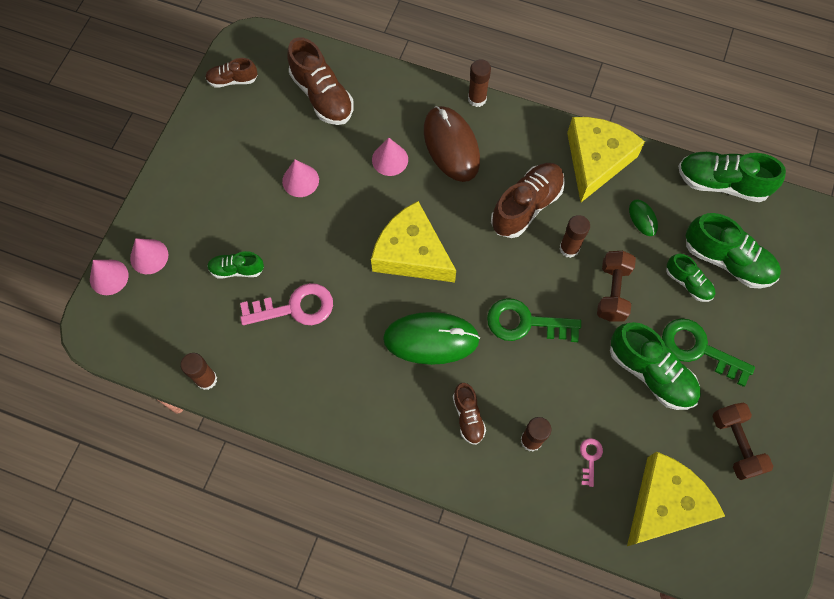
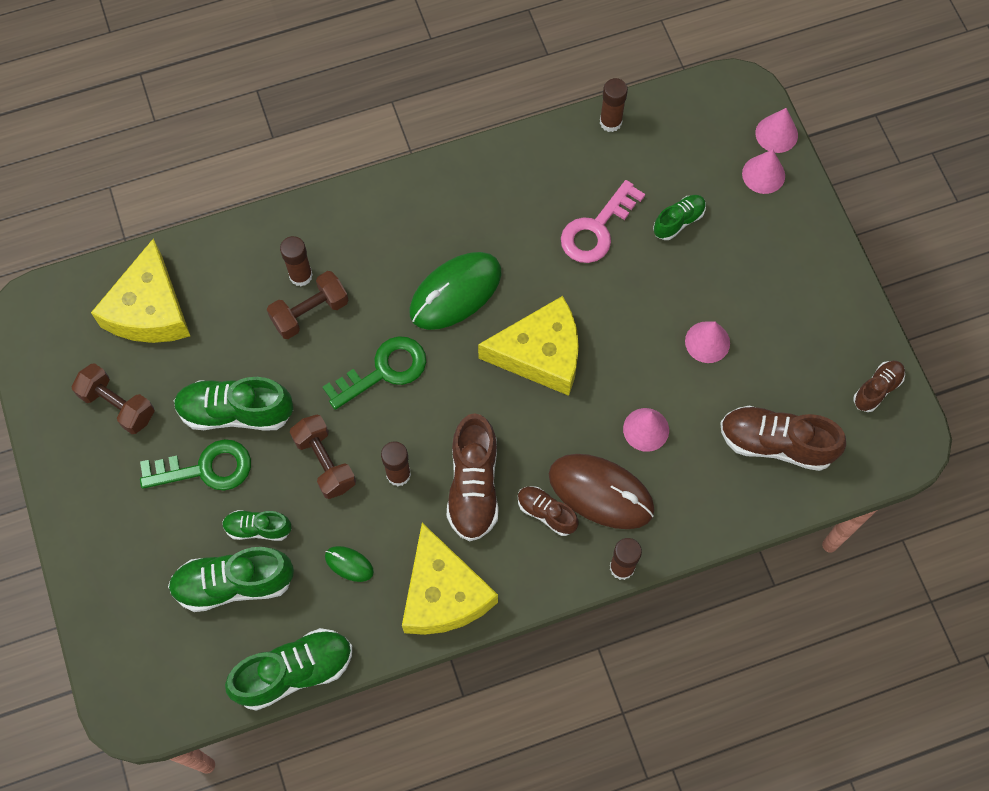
camera: 140 degrees right, 0 degrees up
brown shoe [453,383,486,445] -> brown shoe moved to [518,486,579,536]
pink key [580,438,603,487] -> none
none -> brown dumbbell [267,271,348,339]

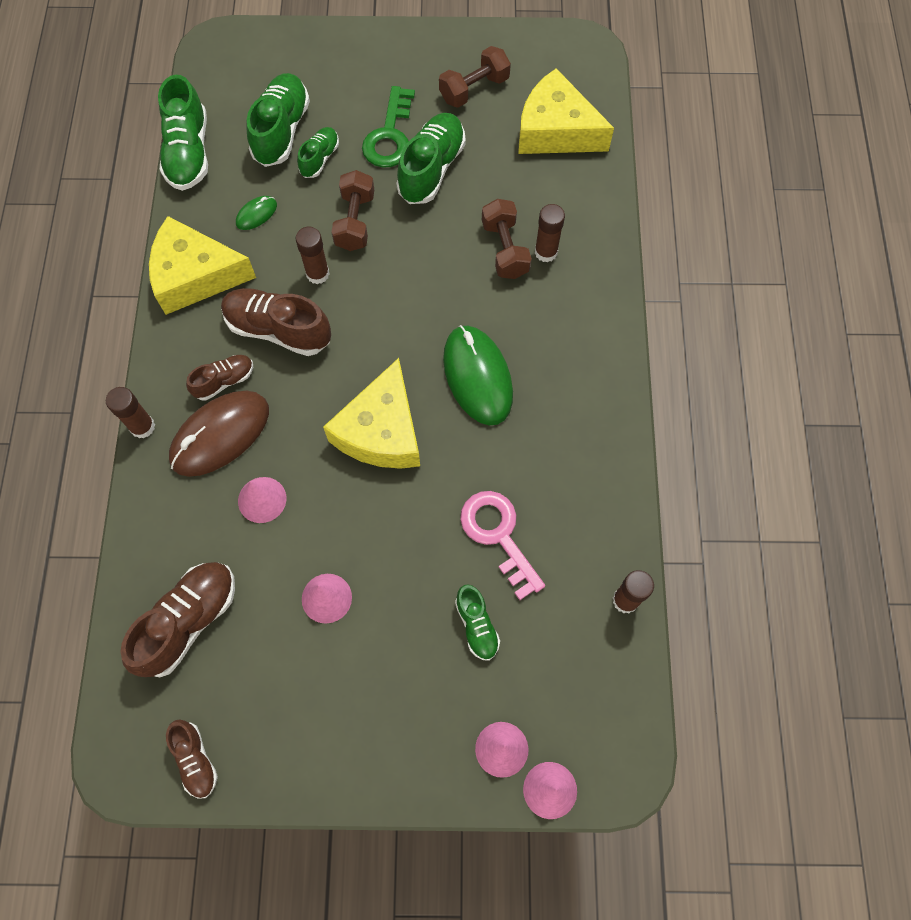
camera: 110 degrees right, 0 degrees up
brown dumbbell [290,415,356,499] -> brown dumbbell turned 75 degrees counterclockwise [331,170,374,251]
green key [323,336,426,410] -> none

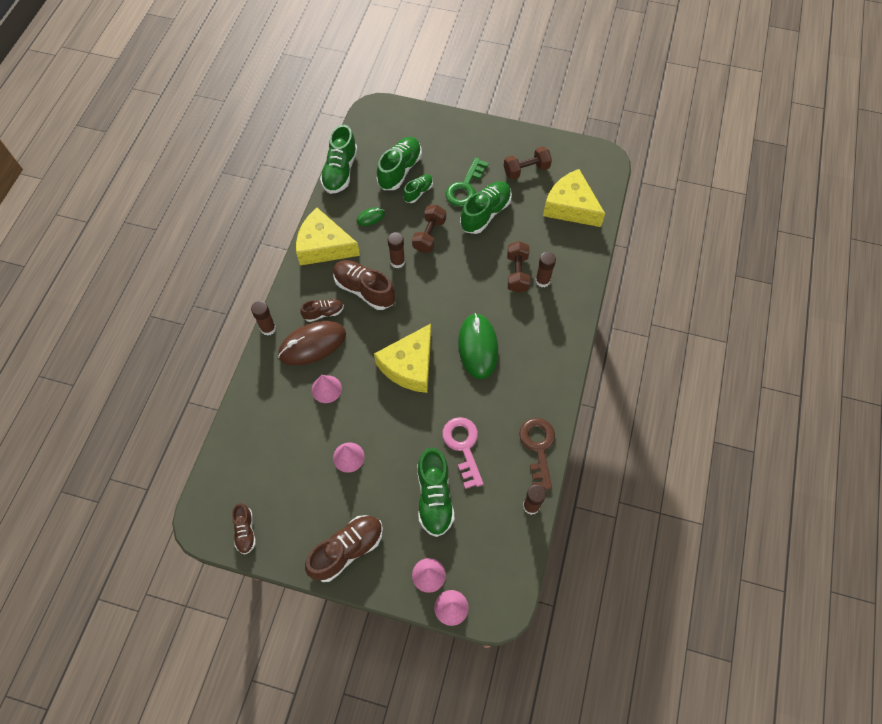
camera: 15 degrees right, 5 degrees down
brown shoe [121,562,235,677] -> brown shoe moved to [305,515,383,582]
green shoe [455,584,500,661] -> green shoe [417,447,454,537], size x1.76
none -> brown key [519,418,555,490]

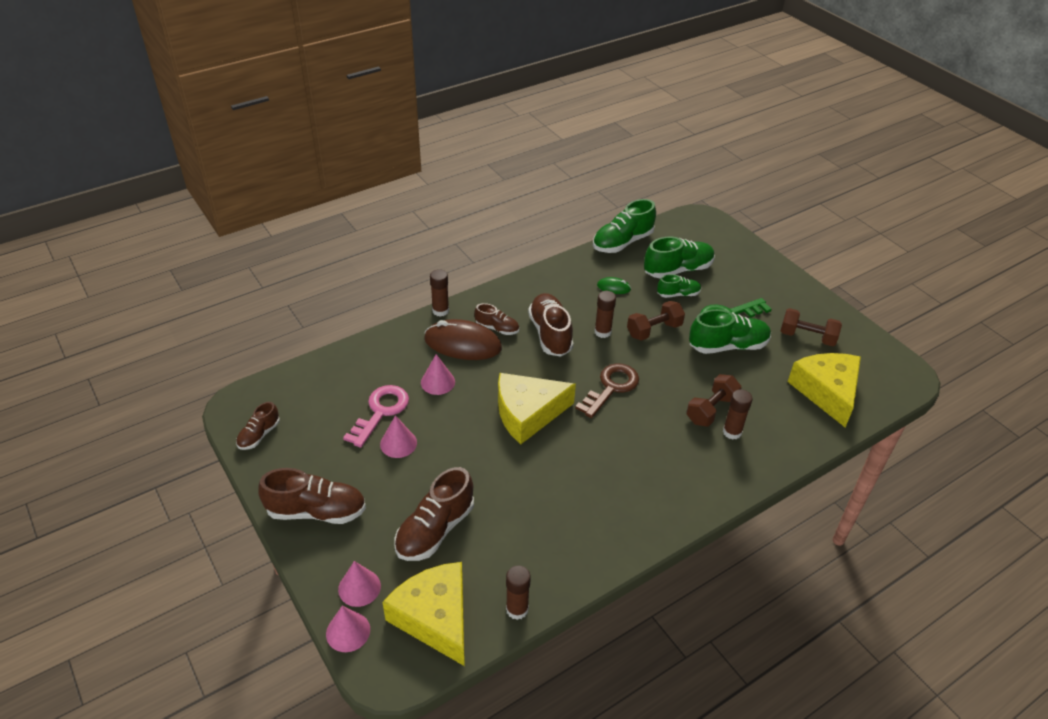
camera: 40 degrees right, 20 degrees down
yellow cheese [296,208,360,266] -> yellow cheese moved to [382,562,465,666]
green shoe [417,447,454,537] -> brown shoe [394,467,474,561]
pink key [442,417,483,489] -> pink key moved to [343,385,409,448]
green mouse [458,313,498,379] -> none
brown key [519,418,555,490] -> brown key moved to [575,363,639,418]

